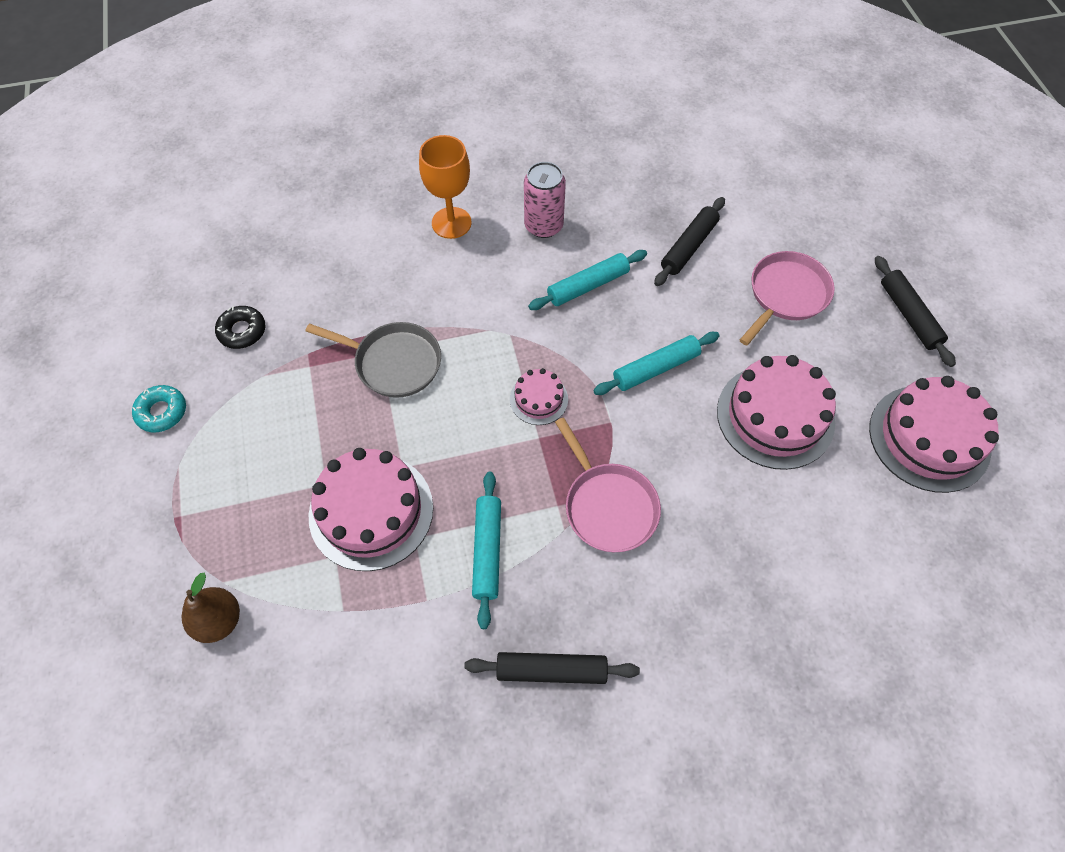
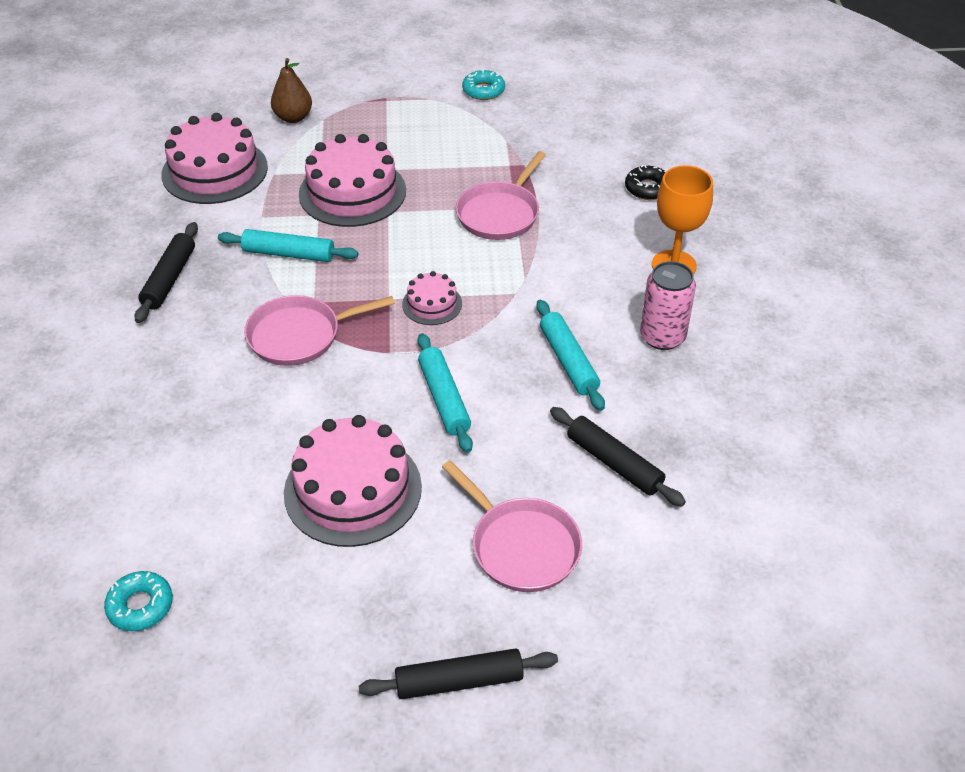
camera: 100 degrees right, 15 degrees down
black donut [215,306,266,349] -> black donut moved to [625,165,666,200]
grey pan [305,322,441,398] -> pink pan [456,151,546,240]
pink cake [869,376,999,493] -> pink cake moved to [161,113,268,204]
none -> turquoise donut [104,571,173,631]

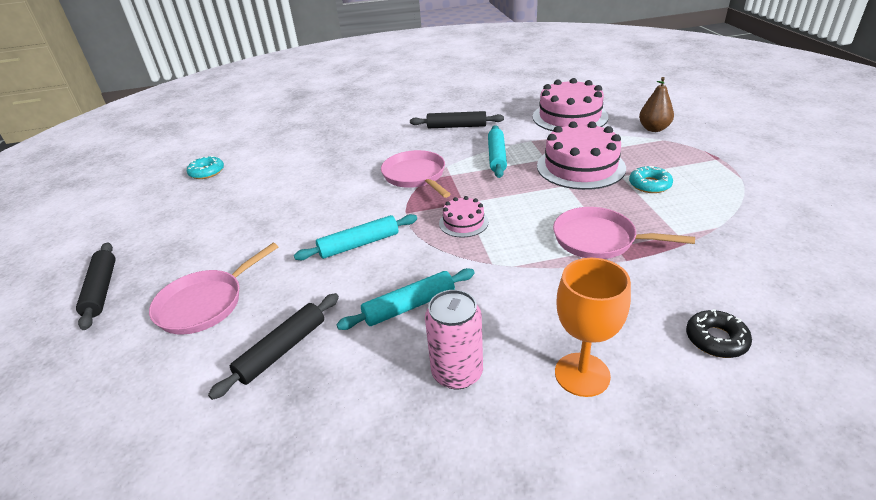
camera: 85 degrees right, 10 degrees down
pink cake [284,415,422,547] -> none
turquoise donut [462,69,505,100] -> turquoise donut moved to [629,166,673,193]

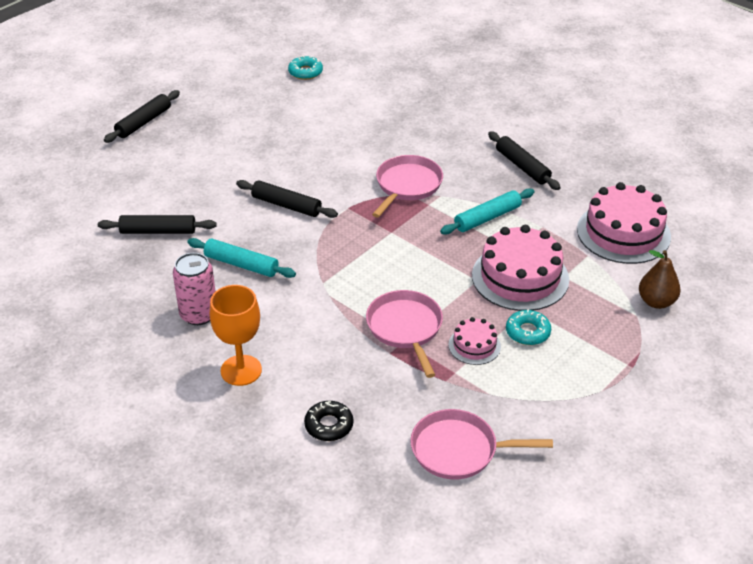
camera: 50 degrees right, 5 degrees up
pink pan [149,243,278,335] -> pink pan moved to [410,409,553,479]
turquoise rolling pin [294,214,417,260] -> black rolling pin [236,180,338,218]
pink cake [439,196,489,238] -> pink cake moved to [449,317,501,365]

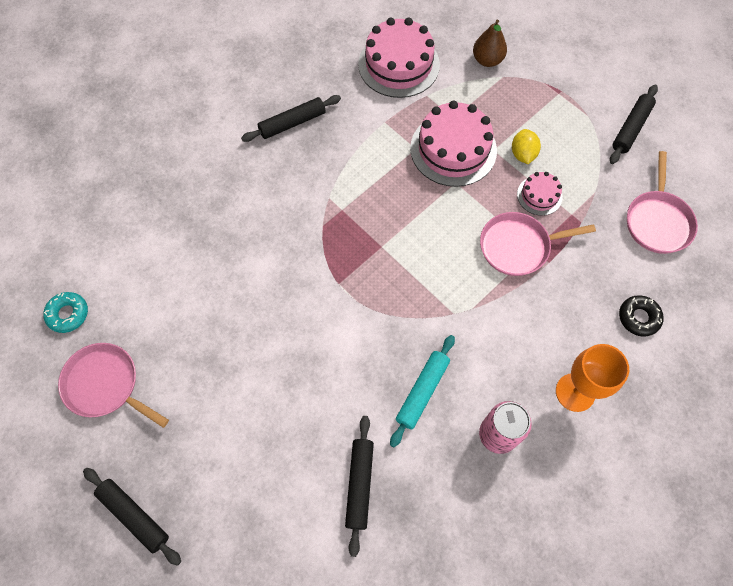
camera: 85 degrees left, 25 degrees up
black rolling pin [236,180,338,218] -> black rolling pin moved to [610,84,658,164]
pink pan [372,155,443,218] -> pink pan moved to [58,343,169,428]
turquoise rolling pin [440,188,535,235] -> none
turquoise donut [506,309,551,345] -> yellow lemon [512,129,541,164]

